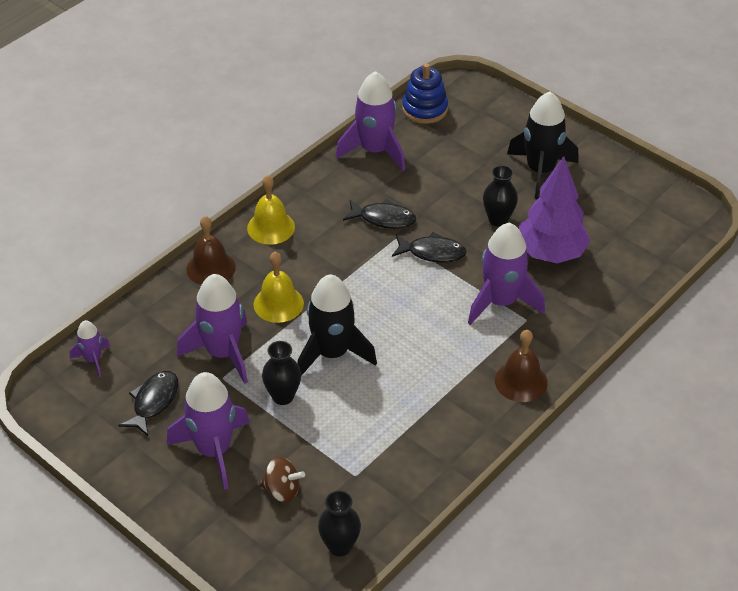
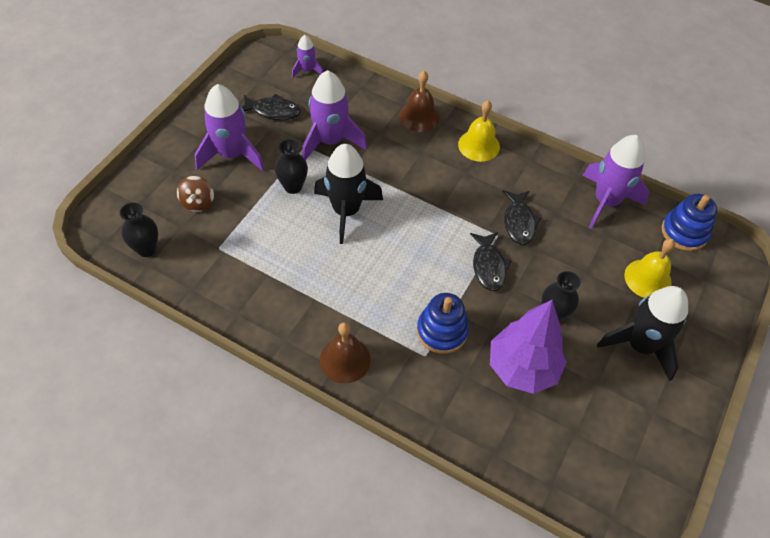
camera: 75 degrees right, 10 degrees up
yellow bell [254,252,304,323] -> yellow bell moved to [624,238,675,298]
purple rocket [468,222,545,325] -> blue stacking toy [417,293,469,354]

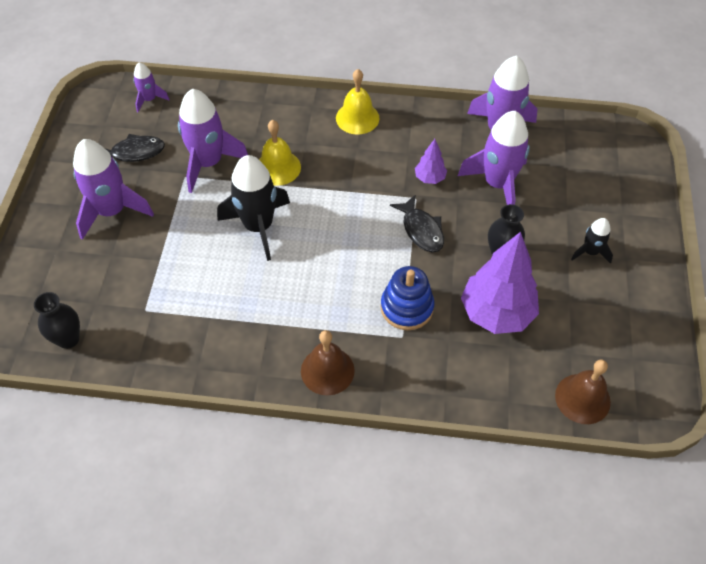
camera: 20 degrees left, 0 degrees up
brown spinning top [177,176,214,212] -> none
black vase [275,139,308,194] -> none
brown bell [399,71,440,132] -> brown bell moved to [555,360,611,424]
black fish [503,190,542,245] -> purple tree [415,139,447,184]
black rocket [597,286,688,381] -> black rocket [571,218,613,264], size x0.51
yellow bell [624,238,675,298] -> yellow bell moved to [259,120,301,186]
blue stacking toy [662,194,717,251] -> none
none -> purple rocket [458,111,530,205]

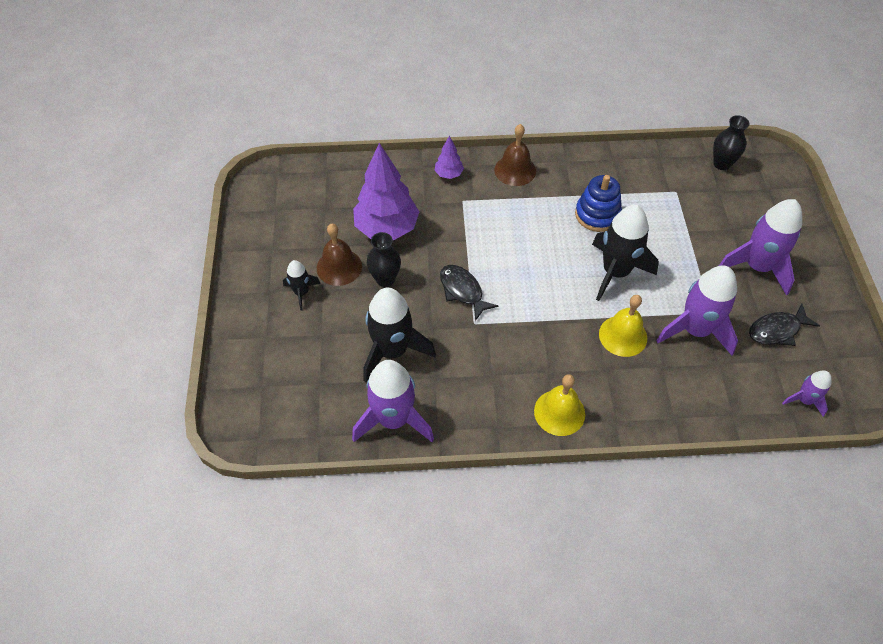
camera: 170 degrees right, 0 degrees up
blue stacking toy [381,266,434,330] -> blue stacking toy moved to [575,175,622,232]
purple tree [415,139,447,184] -> purple tree moved to [434,136,464,179]
purple rocket [458,111,530,205] -> black rocket [363,288,436,382]
brown bell [555,360,611,424] -> brown bell moved to [317,224,362,286]

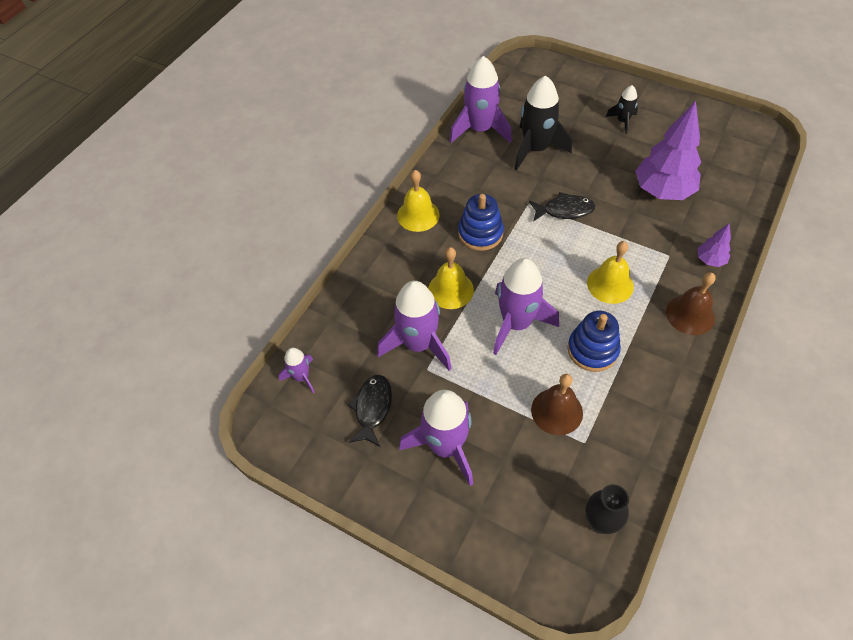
camera: 125 degrees right, 0 degrees up
brown bell [317,224,362,286] -> brown bell moved to [531,374,583,435]
black vase [367,232,401,287] -> none
black rocket [592,205,659,301] -> purple rocket [493,258,559,355]
none -> blue stacking toy [458,194,504,251]
none -> yellow bell [587,241,634,304]

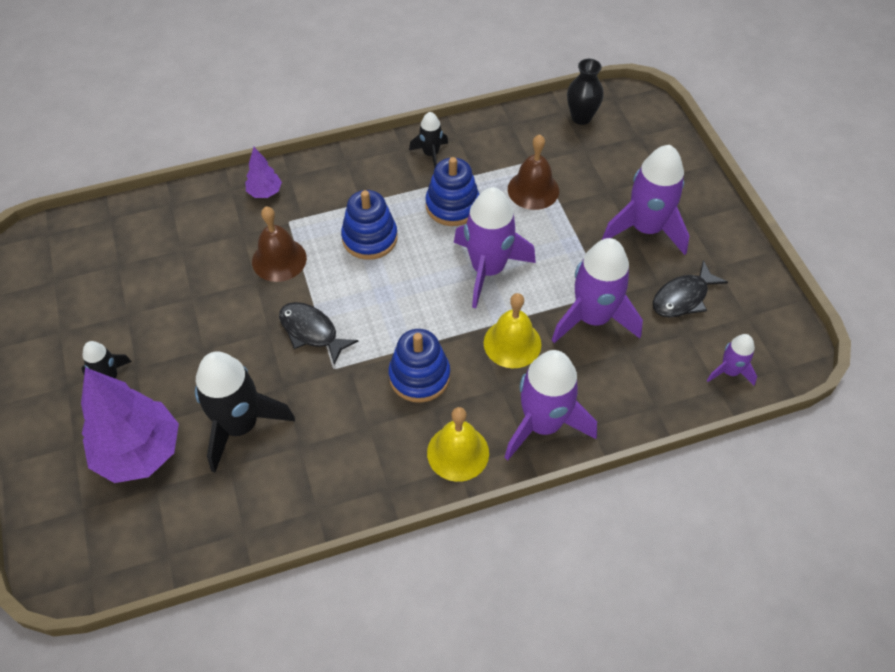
camera: 140 degrees left, 0 degrees up
purple rocket [450,56,512,143] -> purple rocket moved to [504,350,597,461]
yellow bell [587,241,634,304] -> blue stacking toy [341,190,398,260]
purple tree [635,101,701,200] -> purple tree moved to [81,367,179,483]
brown bell [666,272,716,335] -> brown bell moved to [252,207,307,282]
none -> black rocket [409,112,448,167]

